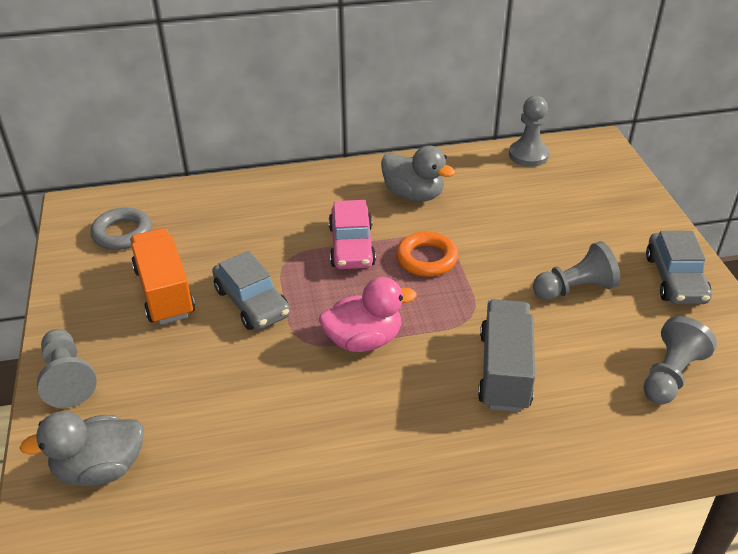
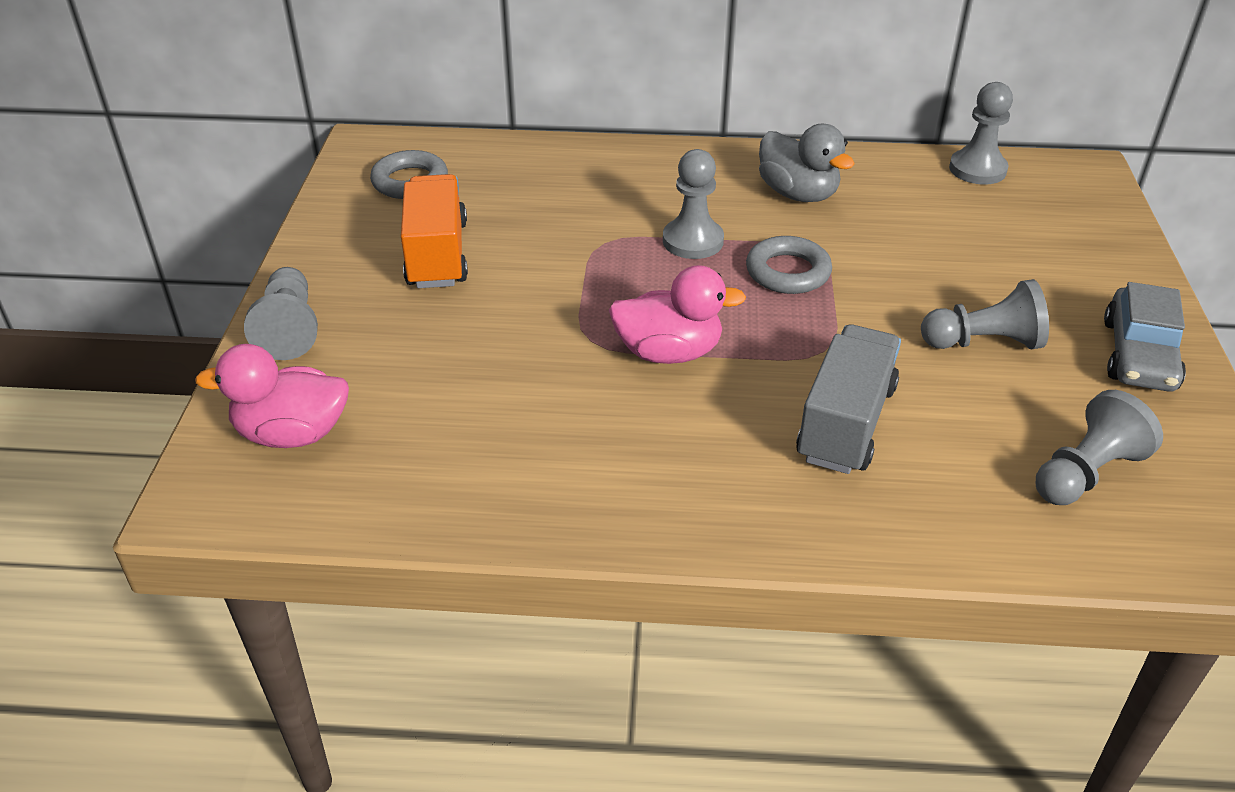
camera: 15 degrees right, 0 degrees up
grey duck [20,411,144,486] -> pink duck [195,344,349,448]
grey car [212,251,290,330] -> none
pink car [329,200,376,269] -> grey pawn [663,149,724,259]
orange ring [396,231,458,277] -> grey ring [746,236,832,294]

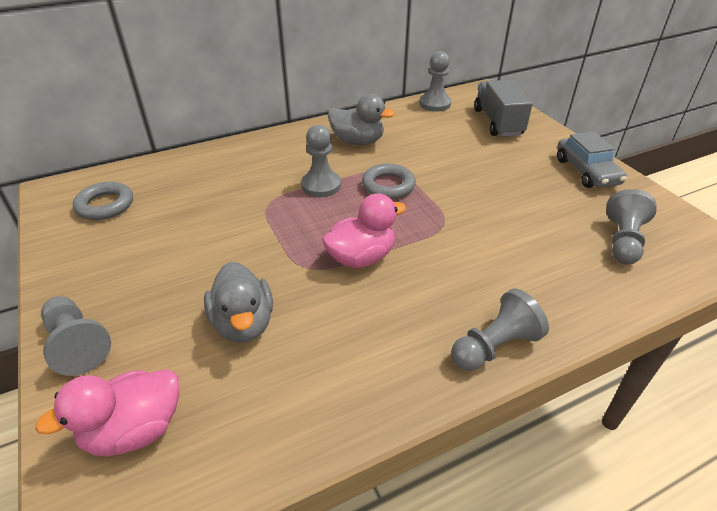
camera: 30 degrees left, 0 degrees up
orange truck [401,174,468,288] -> none
grey truck [796,324,901,474] -> grey truck moved to [474,80,533,137]
grey pawn [921,279,1049,349] -> grey pawn moved to [451,288,549,371]
none -> grey duck [204,262,273,343]

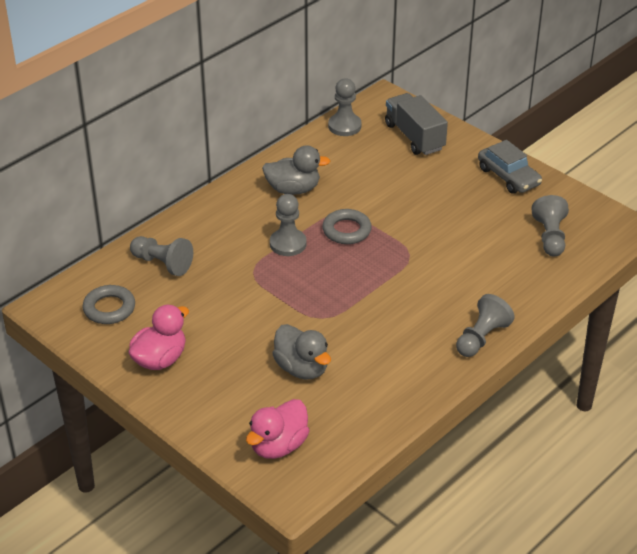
camera: 20 degrees left, 0 degrees up
grey pawn [41,296,111,376] -> grey pawn moved to [130,236,193,276]
pink duck [322,193,406,268] -> pink duck moved to [129,305,189,370]

